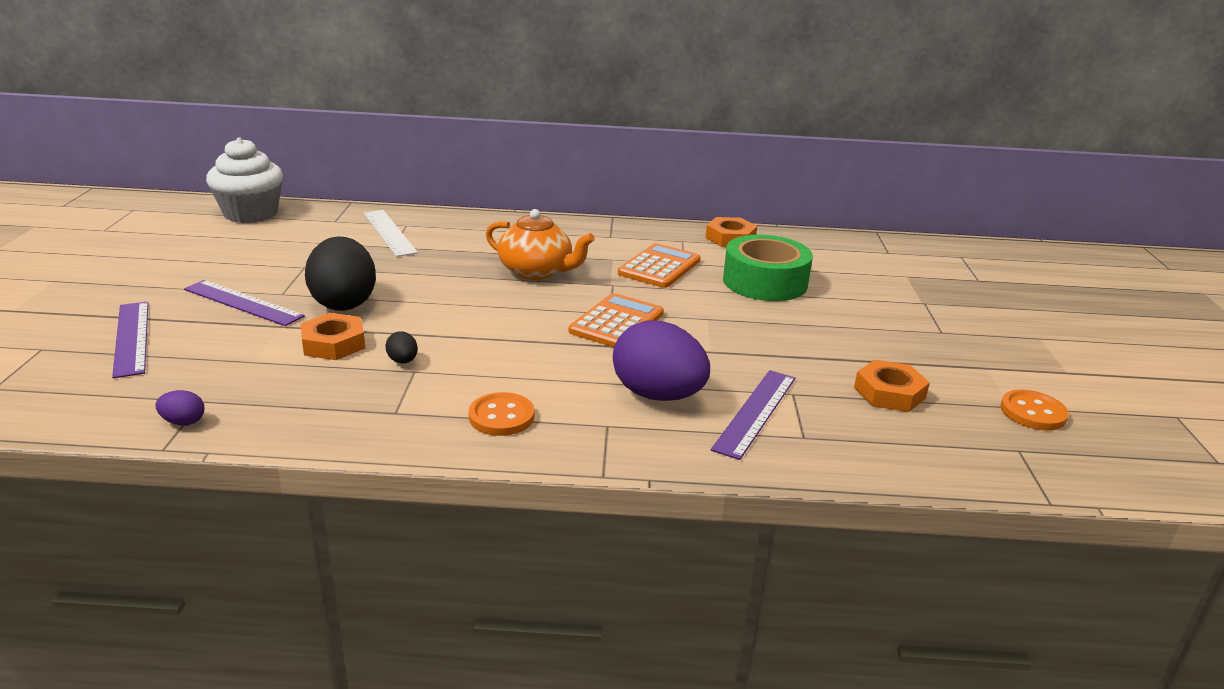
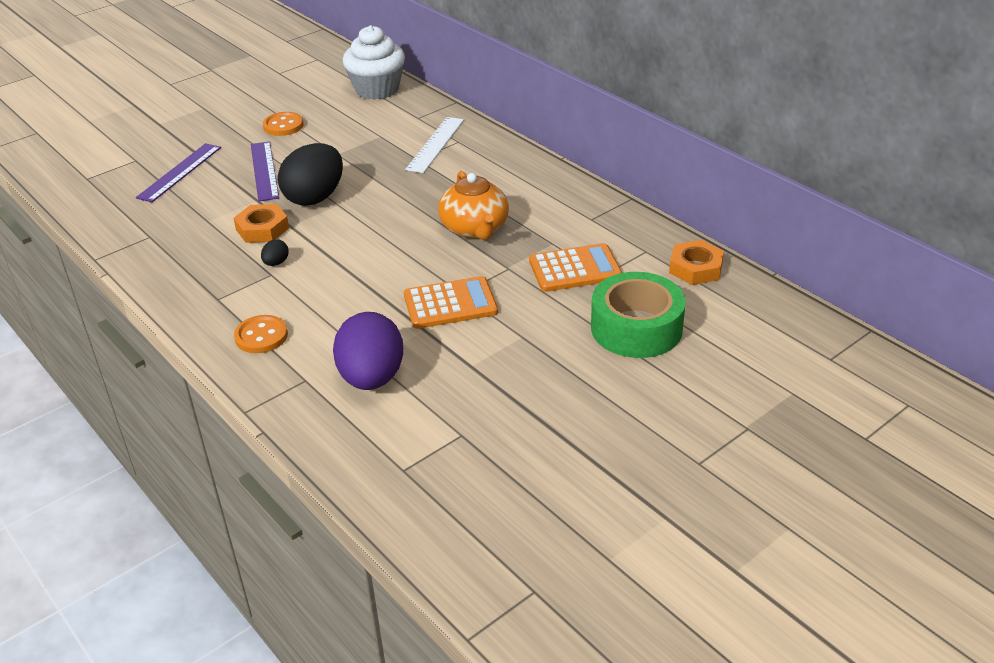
camera: 50 degrees right, 10 degrees up
purple egg [155,390,204,426] -> none
purple ruler [711,370,795,460] -> none
orange nut [854,360,930,412] -> none
orange button [1000,389,1069,431] -> orange button moved to [263,112,304,136]

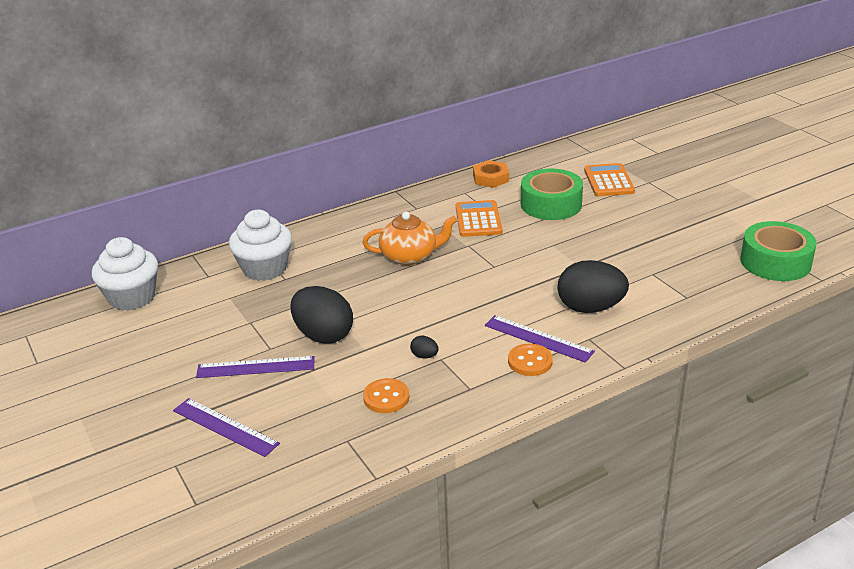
camera: 80 degrees left, 5 degrees down
orange nut [234,204,289,243] -> none
orange button [263,112,304,136] -> orange button moved to [363,378,410,413]
purple egg [333,312,403,390] -> black egg [557,260,629,313]
orange calculator [404,276,498,329] -> orange calculator moved to [584,163,635,196]
white ruler [405,117,464,173] -> white cupcake [229,210,292,281]
none -> purple ruler [485,315,595,363]
none -> green tape [740,221,817,281]

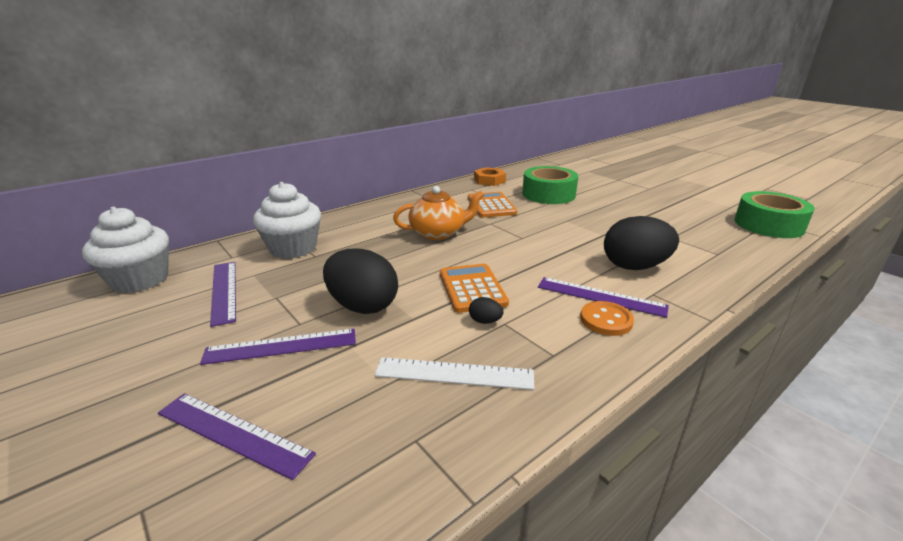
camera: 10 degrees left, 5 degrees down
orange button [363,378,410,413] -> white ruler [374,357,534,390]
orange calculator [584,163,635,196] -> orange calculator moved to [440,264,509,313]
none -> purple ruler [210,262,236,327]

